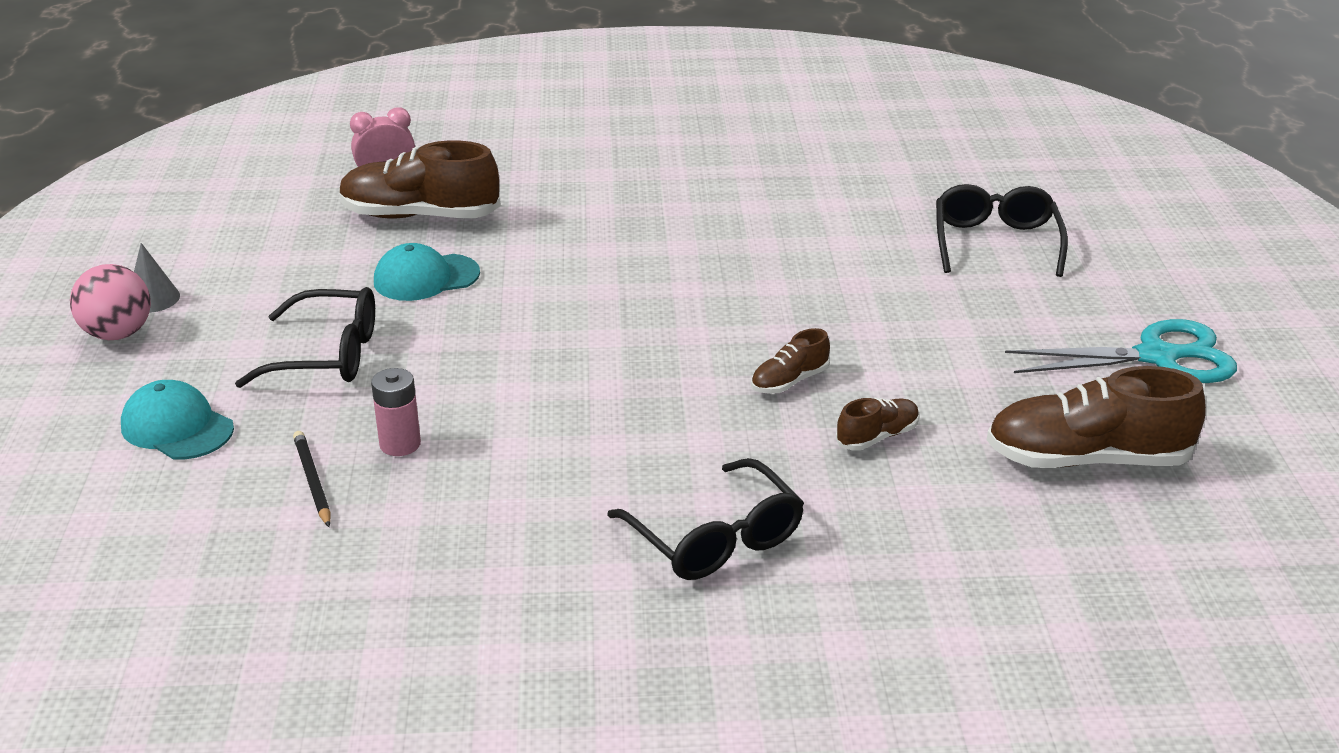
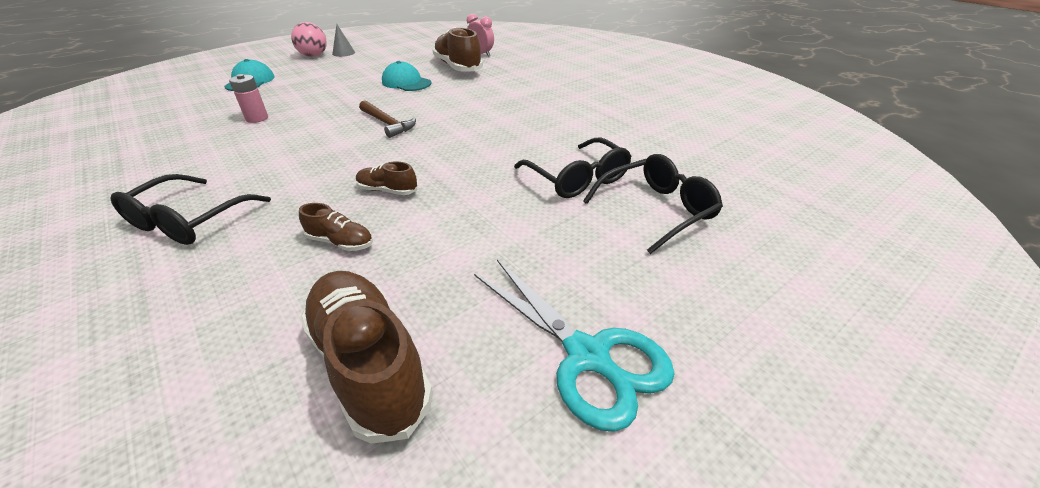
camera: 55 degrees right, 5 degrees up
black glasses [235,287,375,388] -> black glasses moved to [514,138,632,198]
black pencil [293,431,330,527] -> none
none -> brown hammer [359,100,416,138]

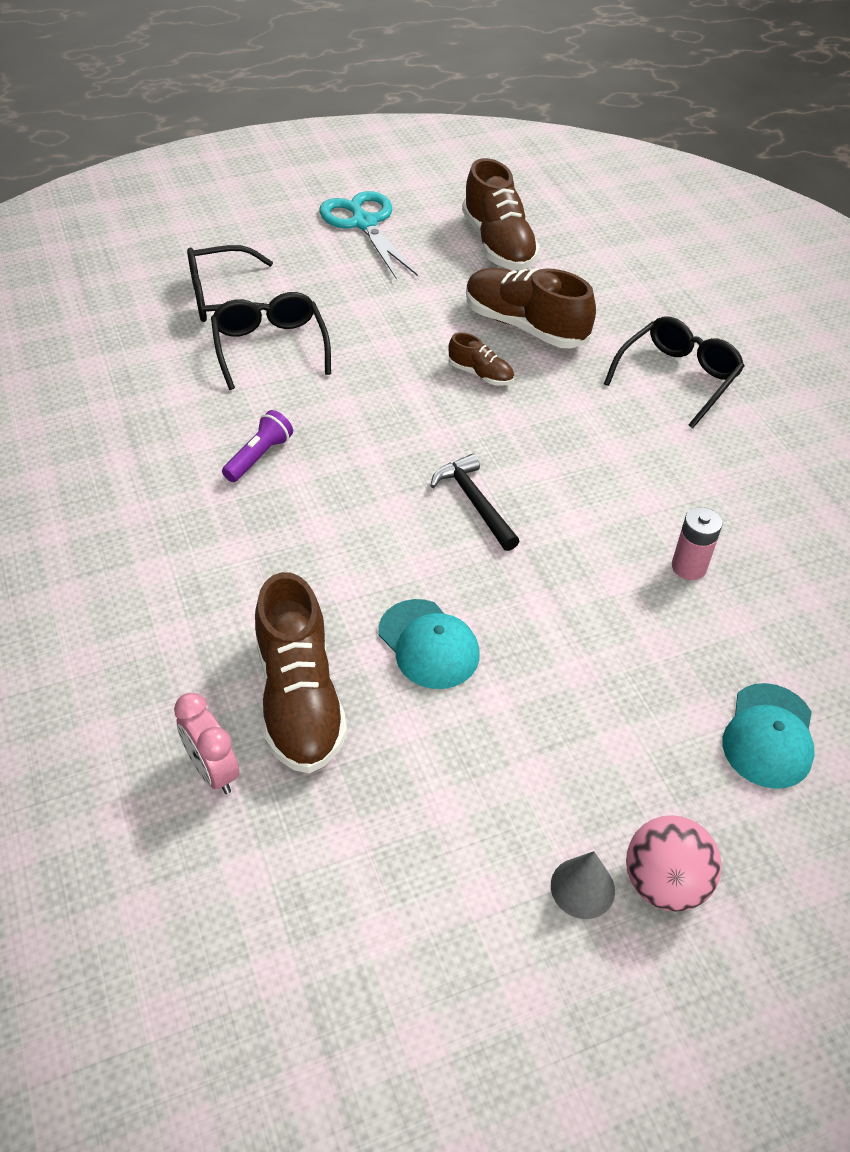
camera: 165 degrees left, 10 degrees up
brown shoe [299,203,373,251] -> brown shoe [466,268,596,348], size x2.02
brown hammer [359,100,416,138] -> black hammer [430,454,519,551]
none -> purple flashlight [222,410,293,482]

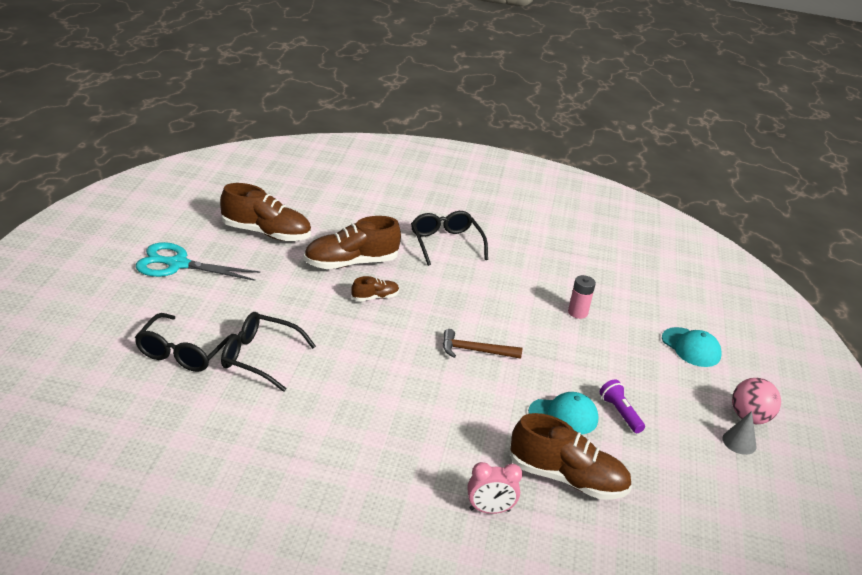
camera: 60 degrees left, 15 degrees down
pink clock [174,693,240,794] -> pink clock moved to [467,462,523,514]
purple flashlight [222,410,293,482] -> purple flashlight moved to [600,379,645,433]
black hammer [430,454,519,551] -> brown hammer [443,329,522,359]

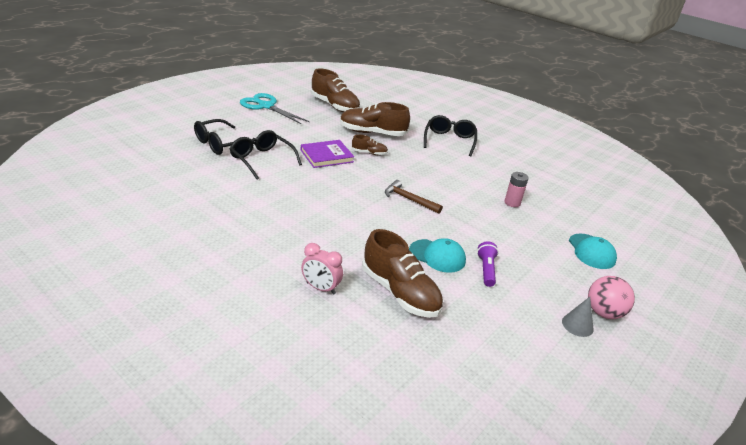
camera: 30 degrees right, 0 degrees up
none -> purple book [301,140,354,168]

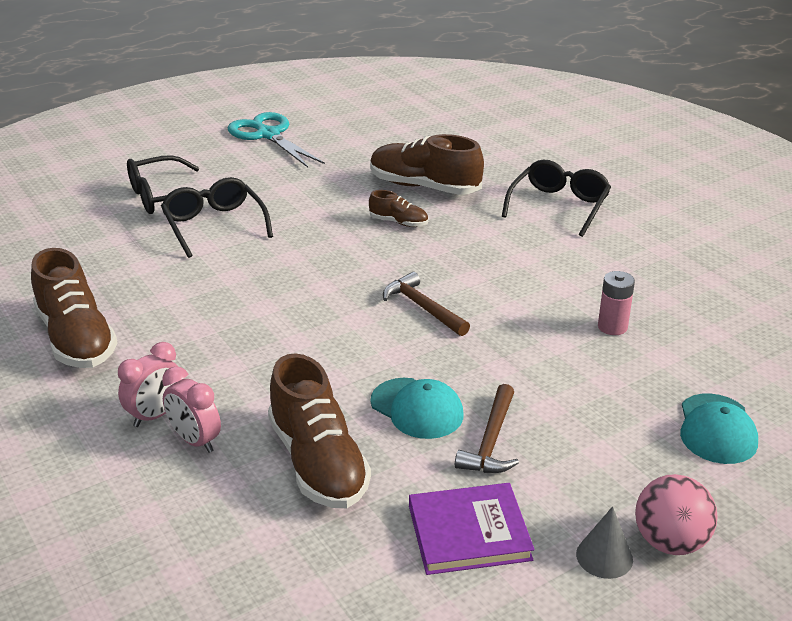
camera: 20 degrees right, 0 degrees up
purple book [301,140,354,168] -> purple book moved to [409,483,535,575]
brown shoe [311,68,360,112] -> brown shoe moved to [31,248,117,368]
purple flashlight [477,241,498,287] -> brown hammer [455,384,519,473]
none -> pink clock [118,342,178,427]

